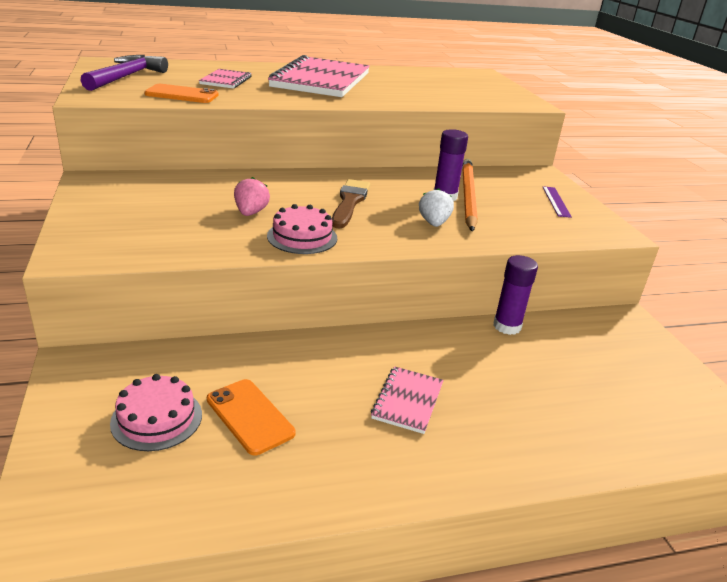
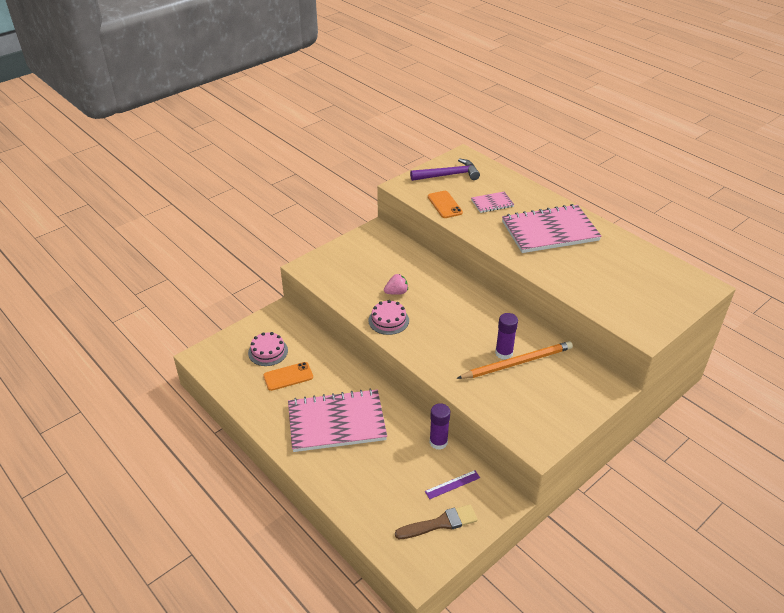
camera: 65 degrees right, 10 degrees up
orange phone [207,379,295,455] -> orange phone turned 45 degrees clockwise [263,362,313,391]
brown brush [332,179,370,229] -> brown brush moved to [395,505,478,539]
pink notebook [371,366,444,434] -> pink notebook [288,389,387,452], size x2.17
white strawberry [419,188,454,227] -> none
purple ruler [543,186,572,218] -> purple ruler moved to [425,470,480,499]

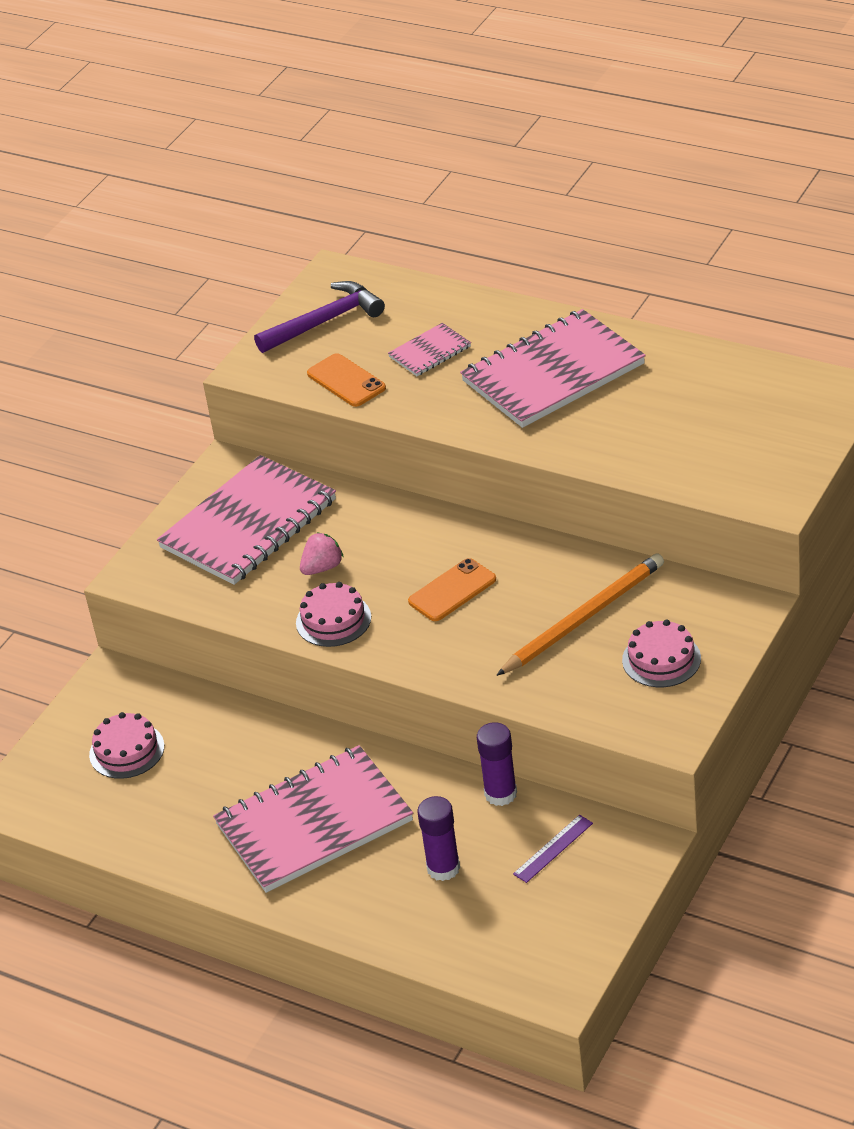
camera: 15 degrees left, 0 degrees up
orange phone [263,362,313,391] -> orange phone moved to [408,558,496,621]
brown brush [395,505,478,539] -> none
purple glue stick [495,313,518,360] -> purple glue stick moved to [417,796,460,881]
none -> pink notebook [157,455,336,585]
none -> pink cake [622,620,701,687]

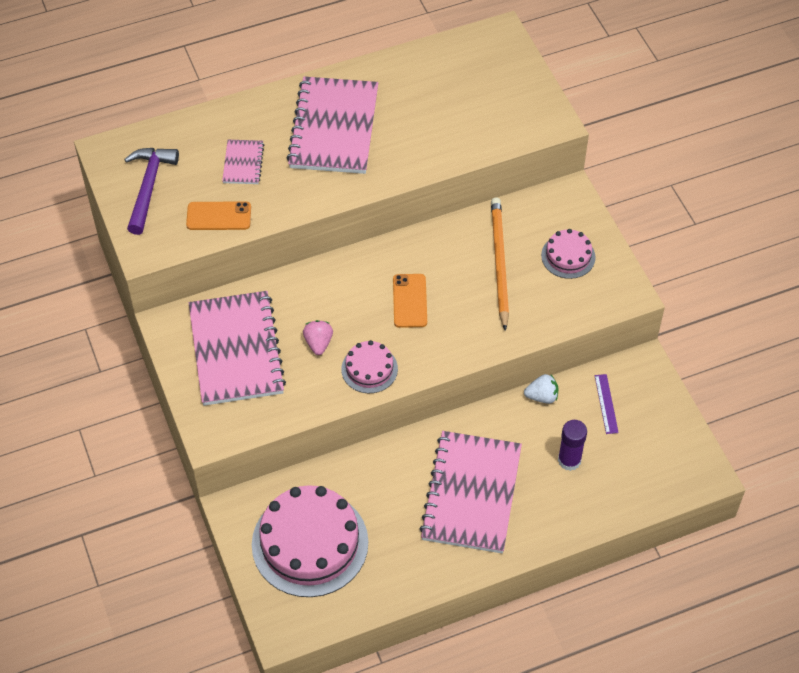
camera: 55 degrees left, 15 degrees up
pink cake [89,712,164,779] -> pink cake [252,485,368,597], size x2.01
purple glue stick [477,722,517,806] -> white strawberry [524,374,558,404]

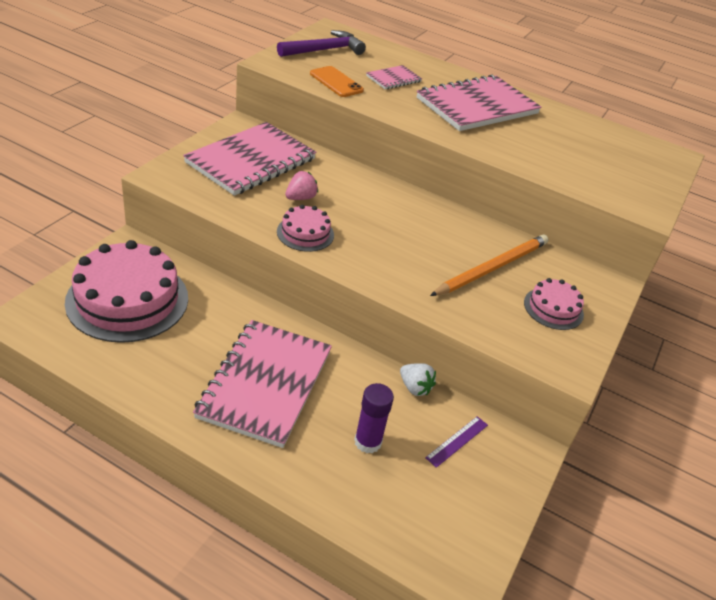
camera: 45 degrees right, 15 degrees down
orange phone [393,274,427,328] -> none
pink notebook [419,431,522,553] -> pink notebook turned 45 degrees counterclockwise [193,320,332,448]

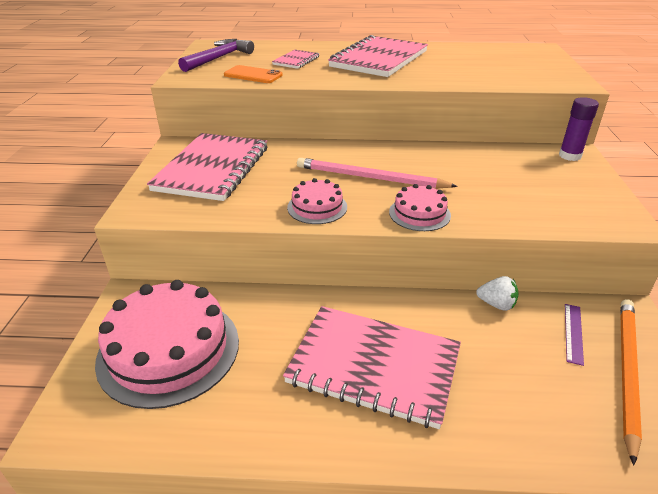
camera: 20 degrees left, 5 degrees down
pink notebook [193,320,332,448] -> pink notebook turned 60 degrees counterclockwise [283,306,461,429]
pink strawberry [285,171,318,200] -> none
purple glue stick [354,383,394,453] -> purple glue stick moved to [559,97,599,161]
orange pencil [430,235,548,296] -> orange pencil moved to [620,299,642,465]
pink cake [524,278,584,330] -> pink cake moved to [389,184,451,231]
none -> pink pencil [297,158,458,188]

